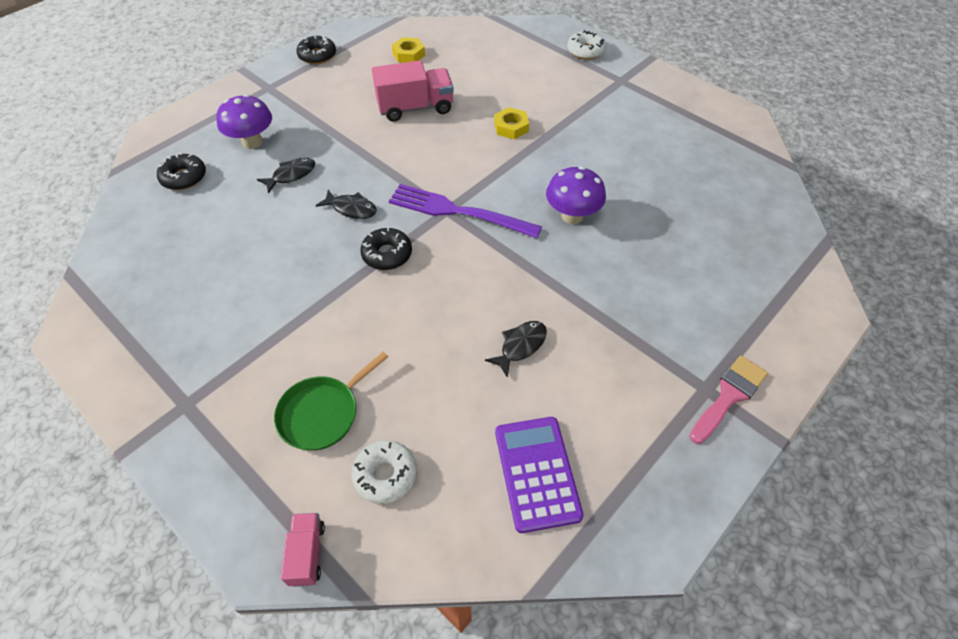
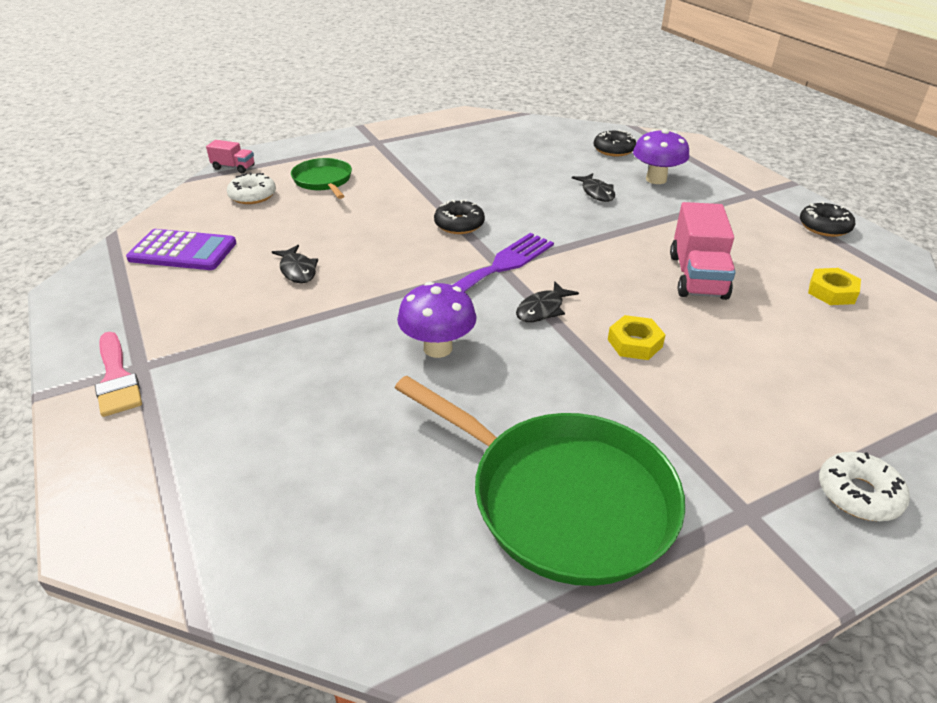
camera: 110 degrees right, 15 degrees down
black fish [316,190,377,219] -> black fish moved to [516,281,579,322]
none -> green pan [395,376,685,586]

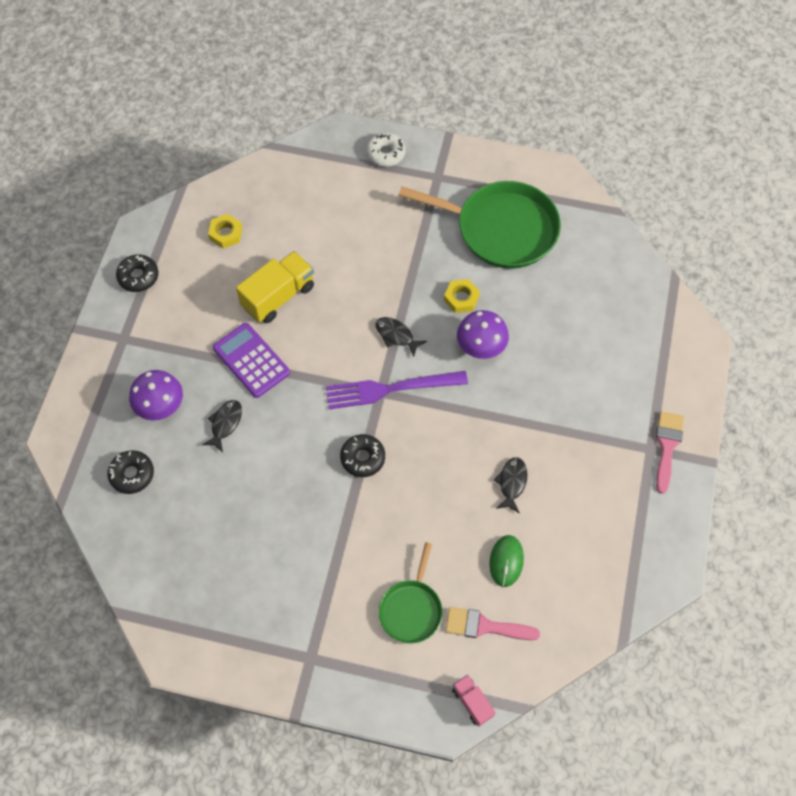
camera: 140 degrees left, 25 degrees up
purple calculator [126,229,236,270] -> purple calculator moved to [212,323,290,398]
white donut [227,172,276,204] -> pink brush [446,607,540,640]
green pan [395,376,685,586] -> green pan turned 120 degrees clockwise [398,181,561,269]
black fish [516,281,579,322] -> black fish turned 135 degrees counterclockwise [375,317,427,357]
yellow nut [608,315,666,360] -> yellow nut moved to [444,279,480,313]
pink truck [670,202,736,300] -> yellow truck [236,251,314,323]
none -> green mouse [489,535,524,587]

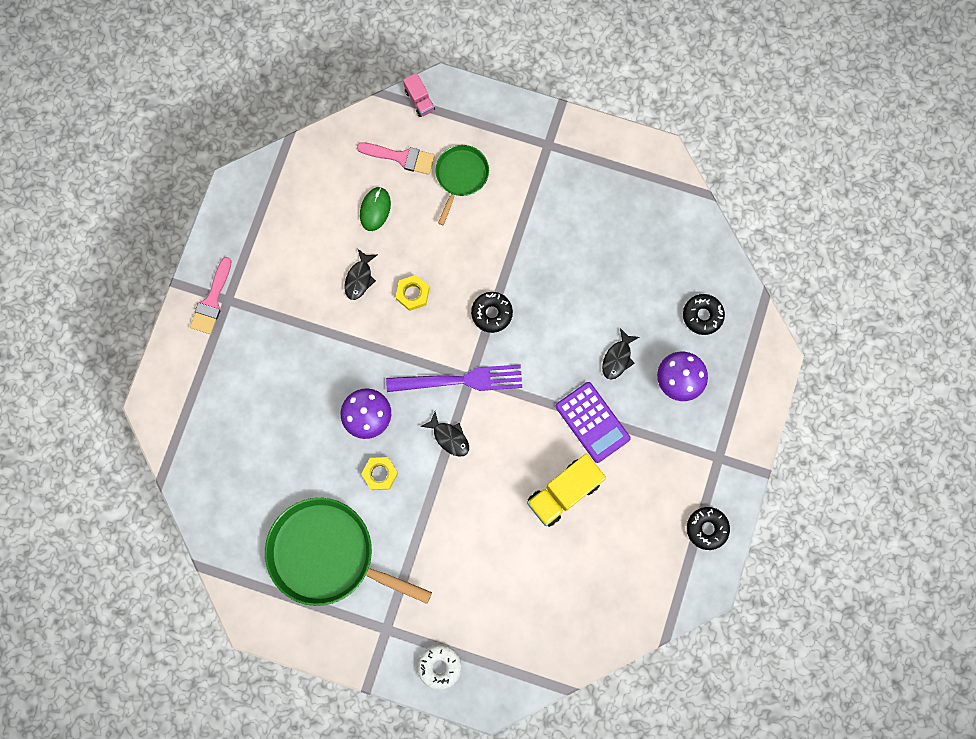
camera: 175 degrees left, 15 degrees up
yellow nut [208,214,242,249] -> yellow nut moved to [396,275,430,311]

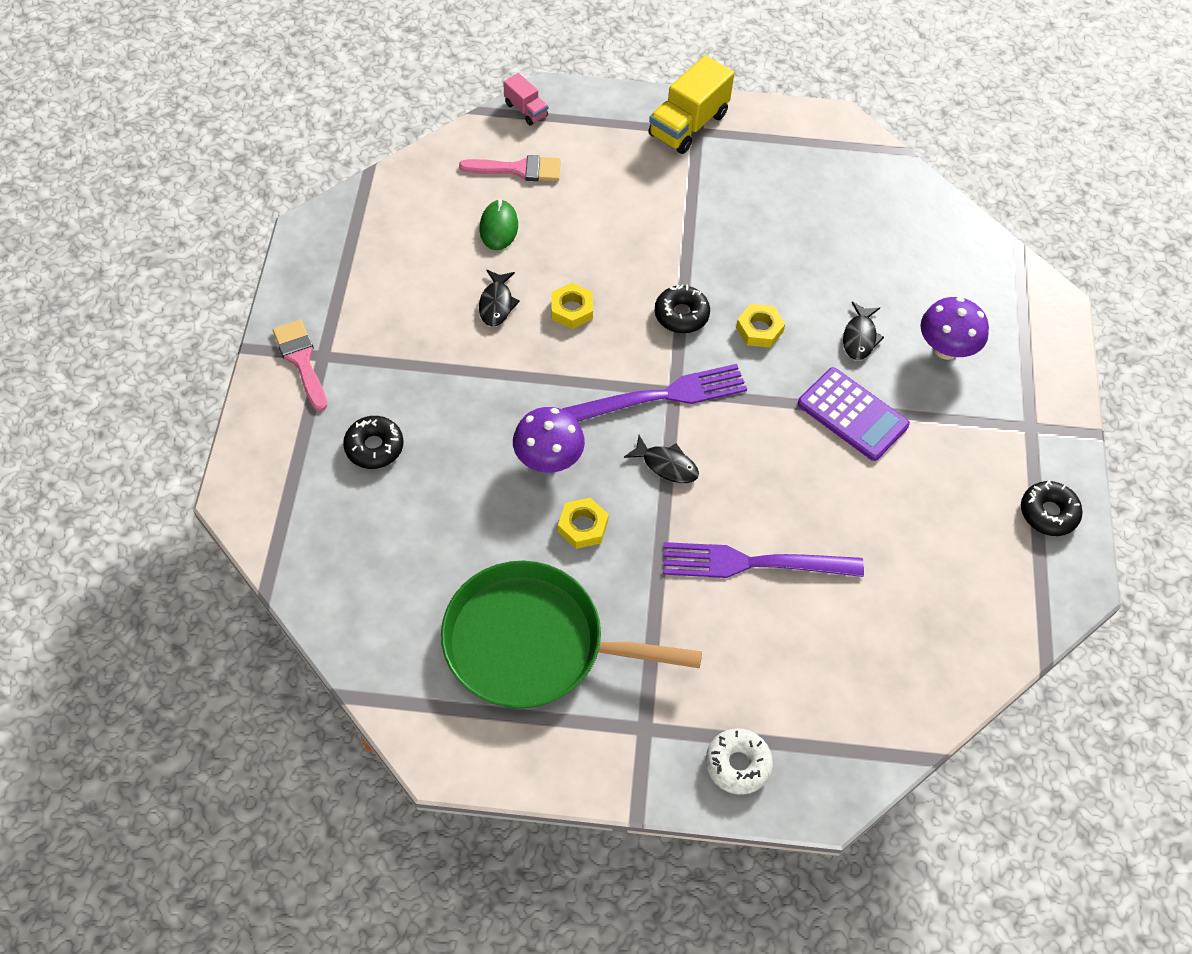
camera: 15 degrees left, 20 degrees down
pink brush [190,257,232,334] -> pink brush turned 150 degrees clockwise [273,320,327,412]
green pan [435,145,489,225] -> none
yellow truck [527,454,606,527] -> yellow truck moved to [648,55,734,154]
black donut [683,294,725,335] -> black donut moved to [343,416,404,469]
none -> purple fork [663,542,864,578]
none -> yellow nut [736,304,785,348]

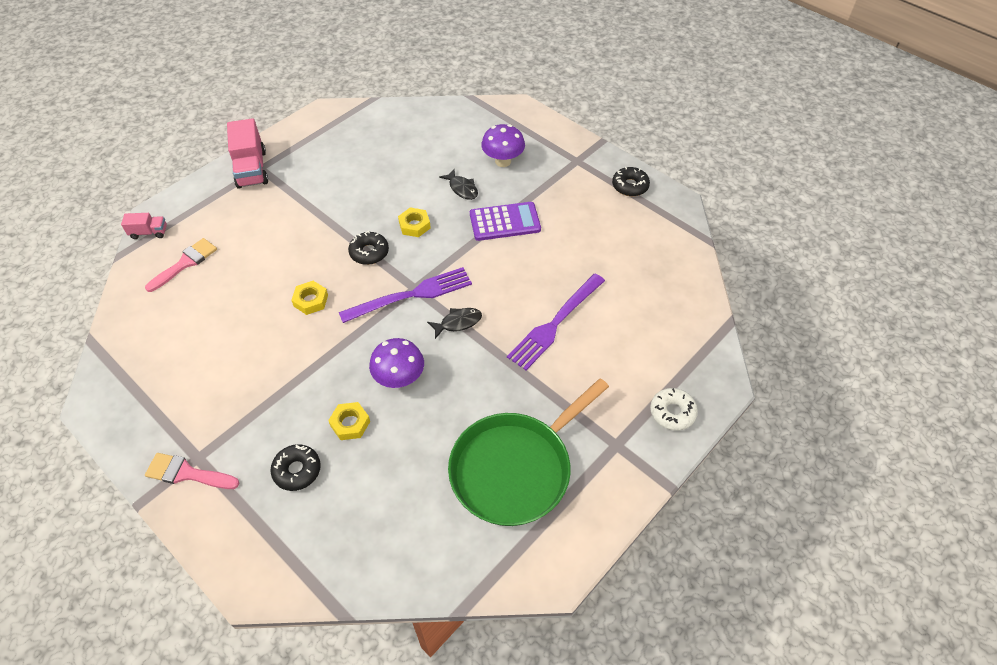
camera: 50 degrees left, 5 degrees down
black fish [479,270,520,327] -> none
green mouse [480,199,518,250] -> none
yellow nut [558,498,609,549] -> yellow nut moved to [328,402,370,440]
purple fork [562,364,747,422] -> purple fork turned 45 degrees clockwise [339,267,472,323]
yellow truck [648,55,734,154] -> pink truck [227,118,268,189]

